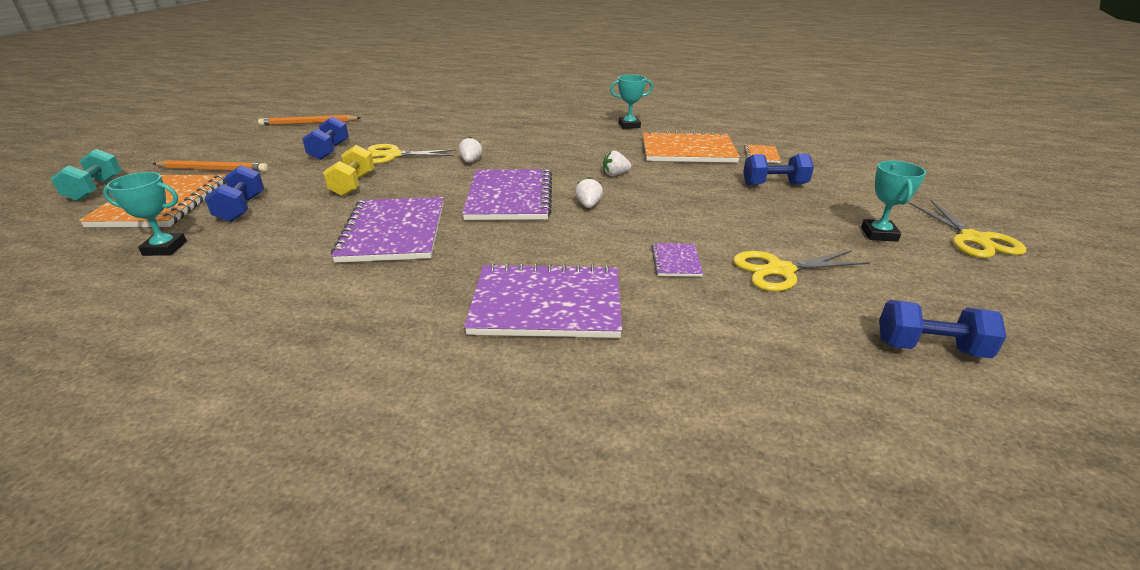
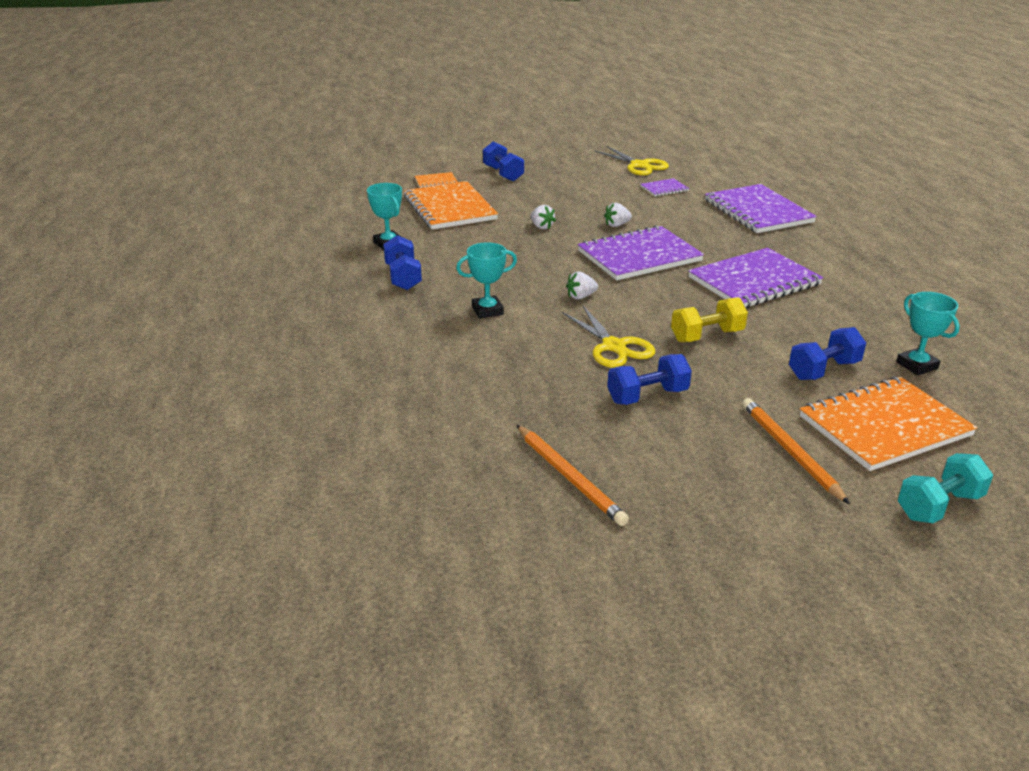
camera: 115 degrees left, 0 degrees up
turquoise trophy [861,161,926,242] -> turquoise trophy moved to [456,242,517,318]
blue dumbbell [879,300,1006,358] -> blue dumbbell moved to [383,235,422,290]
yellow scissors [909,200,1026,258] -> none

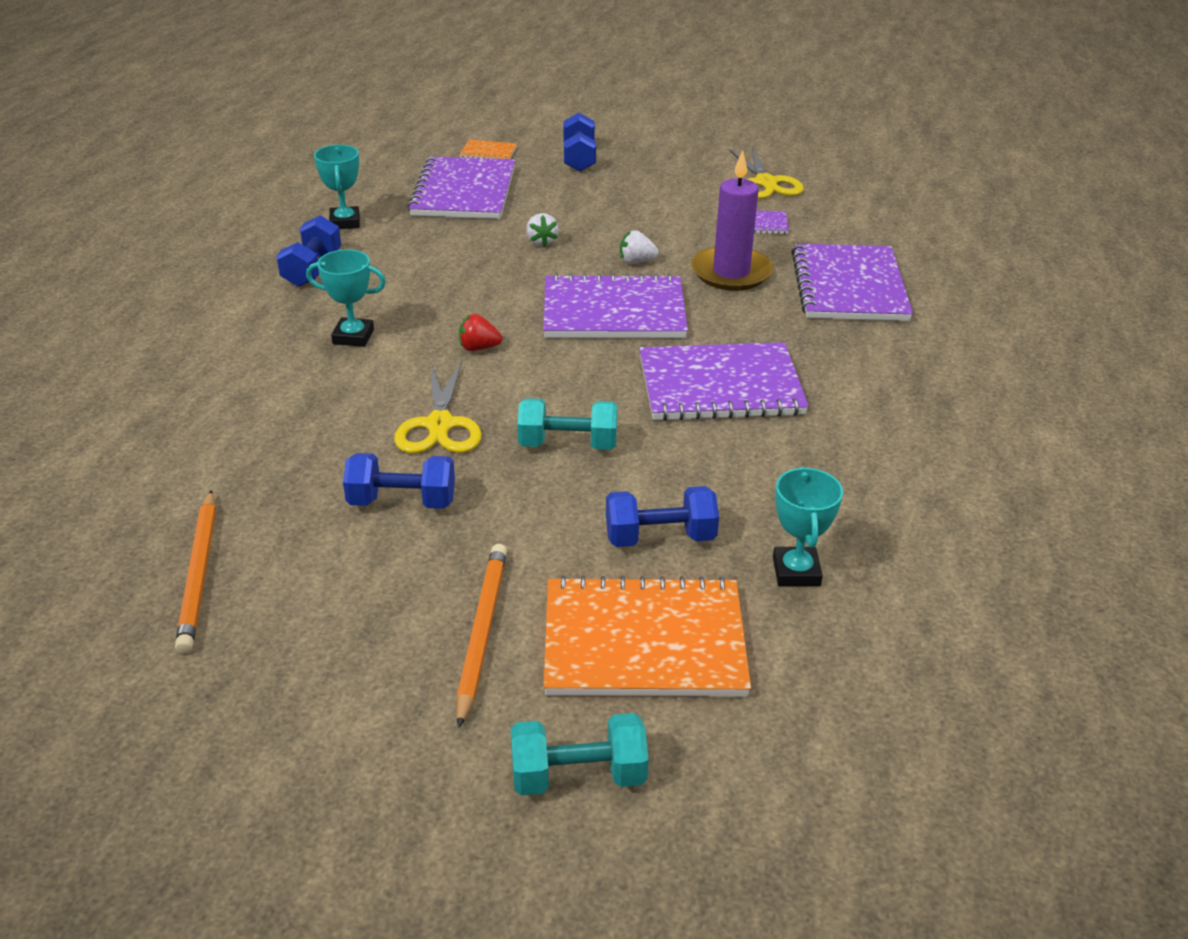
camera: 25 degrees right, 5 degrees up
orange notebook [404,181,498,230] -> purple notebook [407,157,515,219]
white strawberry [566,271,598,299] -> red strawberry [459,314,502,351]
yellow dumbbell [671,297,748,342] -> turquoise dumbbell [517,398,618,450]
none -> purple candle [691,150,773,291]

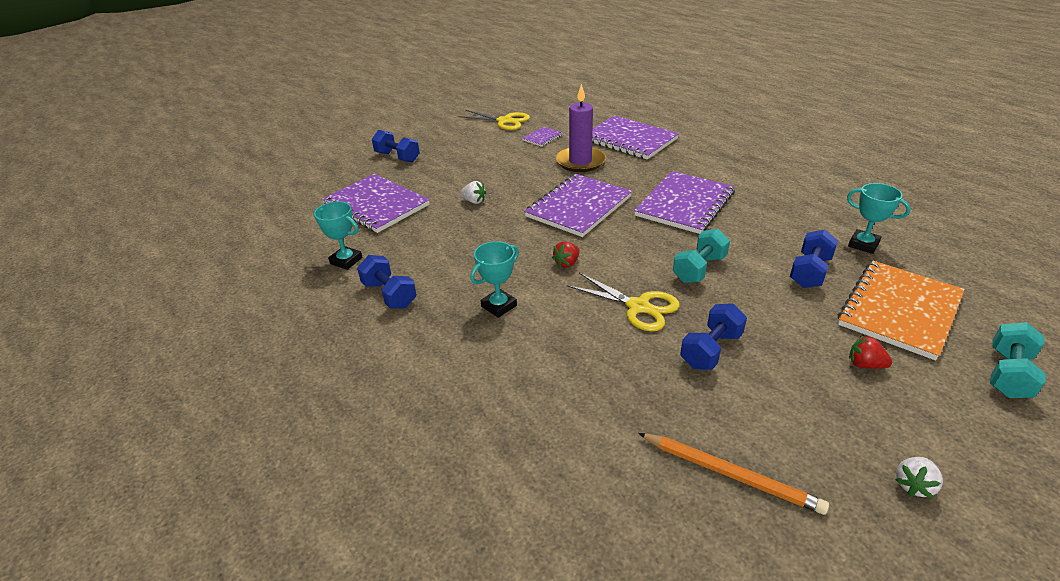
camera: 50 degrees left, 0 degrees up
orange pencil [456,544,507,728] -> red strawberry [849,335,892,369]
orange notebook [459,139,517,159] -> none
white strawberry [620,230,659,264] -> white strawberry moved to [895,457,943,498]

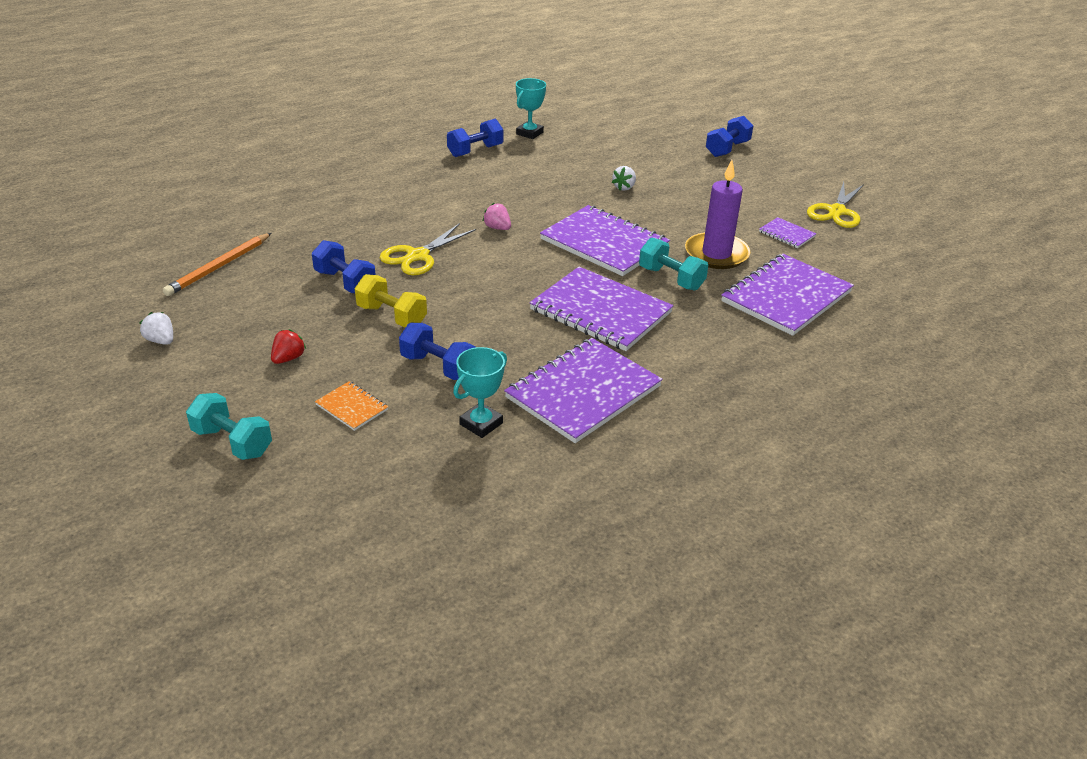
camera: 90 degrees right, 0 degrees up
purple notebook [322,174,430,233] -> purple notebook moved to [504,338,663,443]
turquoise trophy [470,241,519,318] -> none
red strawberry [552,241,579,268] -> pink strawberry [483,203,511,230]
turquoise dumbbell [673,229,730,283] -> turquoise dumbbell moved to [639,238,708,291]
orange notebook [838,261,965,360] -> orange notebook [315,381,388,431], size x0.45
none -> yellow dumbbell [355,274,427,327]

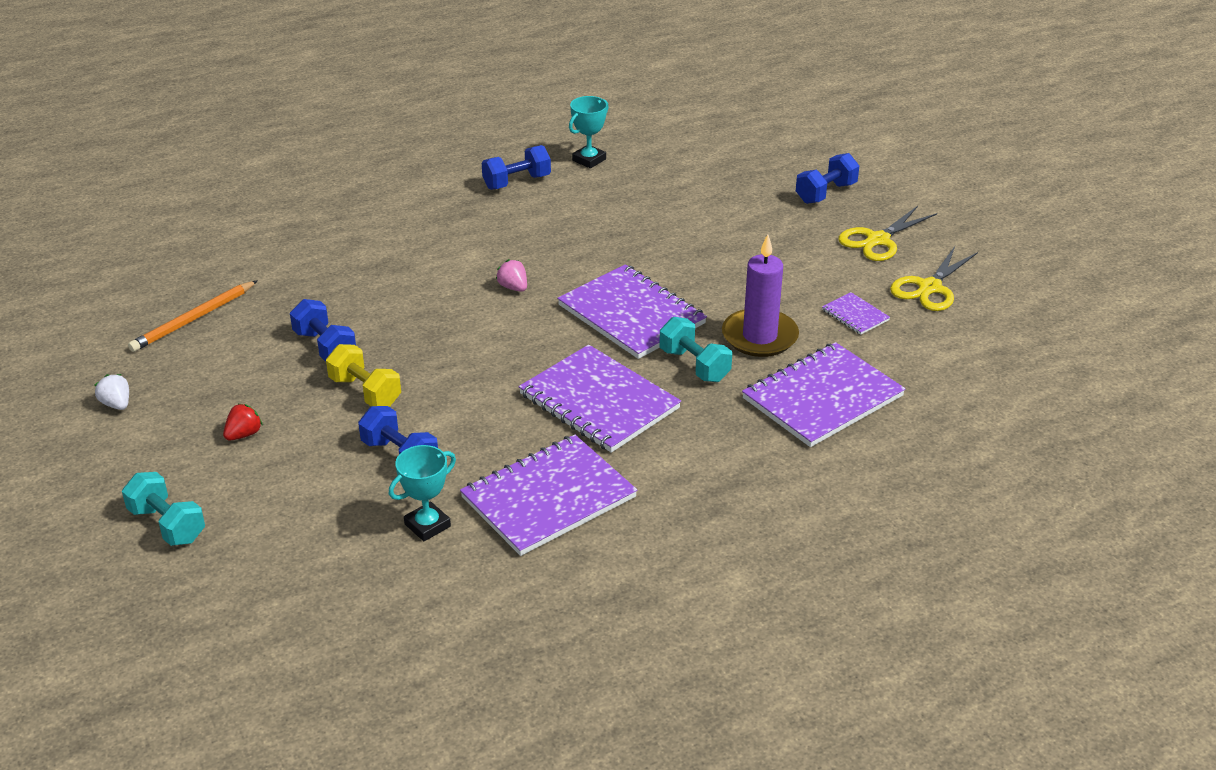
camera: 10 degrees right, 0 degrees up
orange notebook [315,381,388,431] -> none
yellow scissors [380,223,476,275] -> yellow scissors moved to [838,206,937,261]
white strawberry [612,166,636,191] -> none

